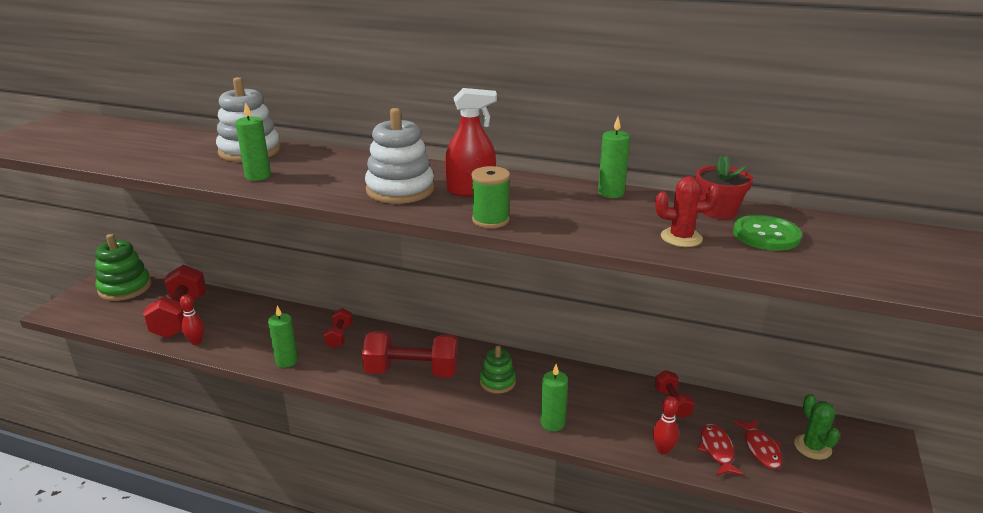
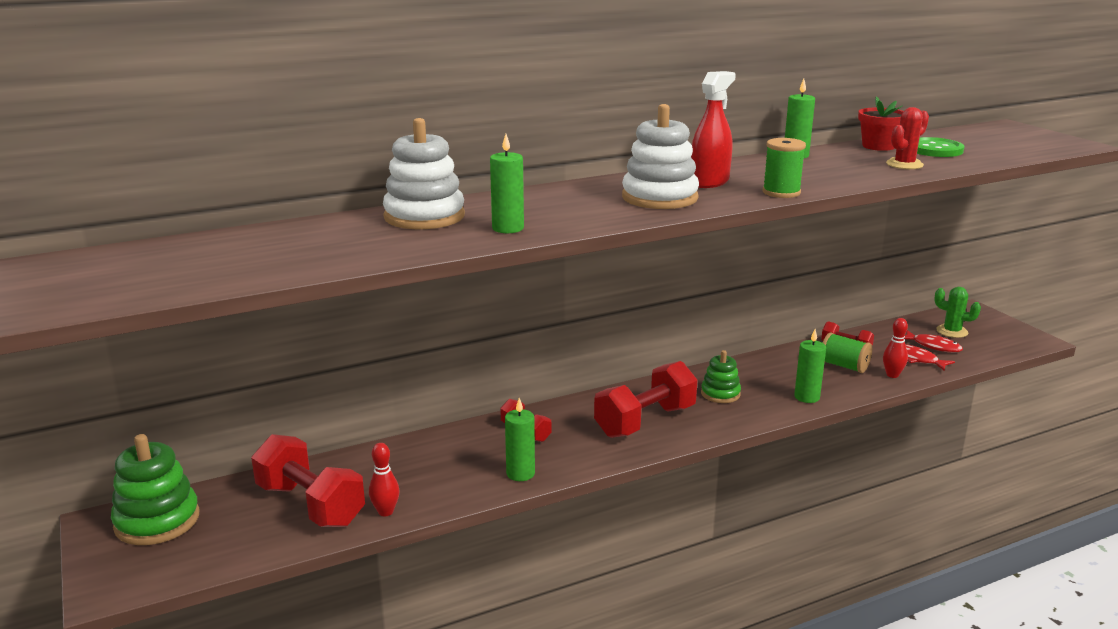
camera: 45 degrees left, 5 degrees down
none -> green spool [823,332,872,373]

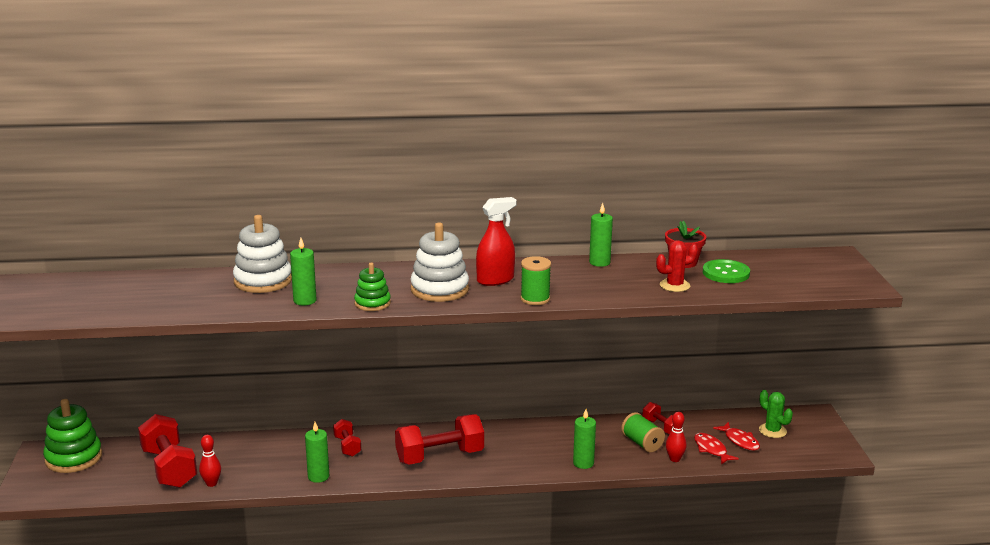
camera: 20 degrees right, 0 degrees up
green stacking toy [701,350,741,403] -> green stacking toy moved to [354,263,391,311]

